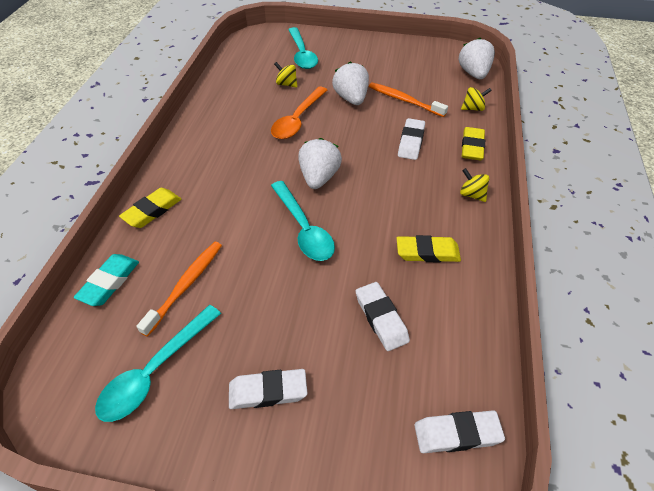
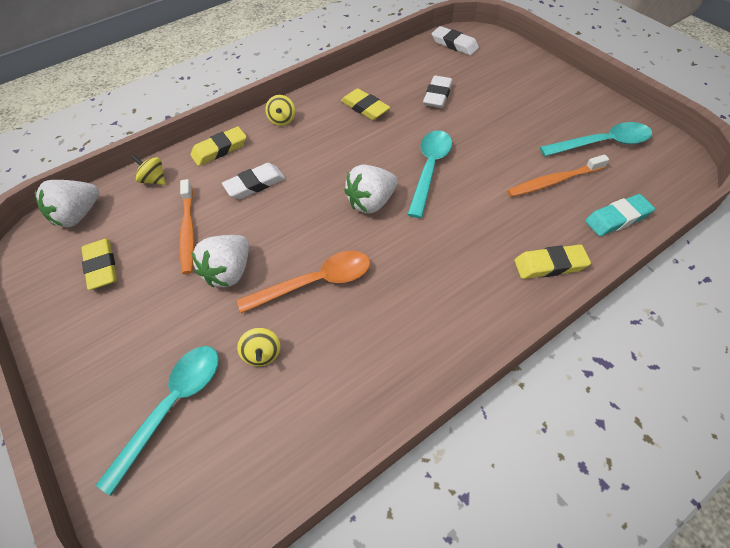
camera: 135 degrees left, 5 degrees up
white eraser [229,369,307,409] -> none
none -> yellow eraser [82,239,117,290]

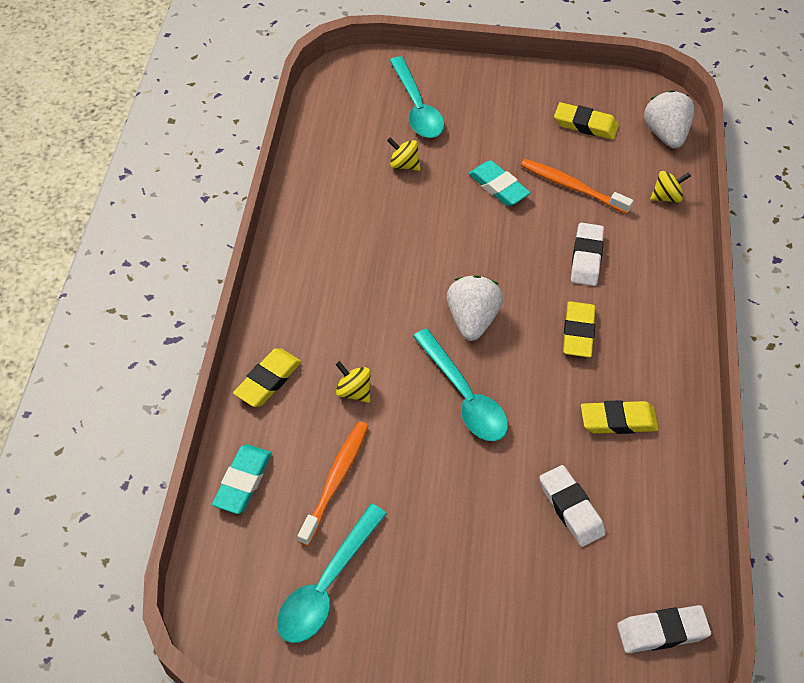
camera: 130 degrees right, 0 degrees up
yellow eraser [190,126,247,166] -> yellow eraser moved to [563,301,596,357]
white strawberry [191,235,249,287] -> turquoise eraser [468,160,531,206]
orange spoon [237,251,370,313] -> none
yellow spinning top [265,95,295,126] -> yellow spinning top moved to [336,361,371,403]

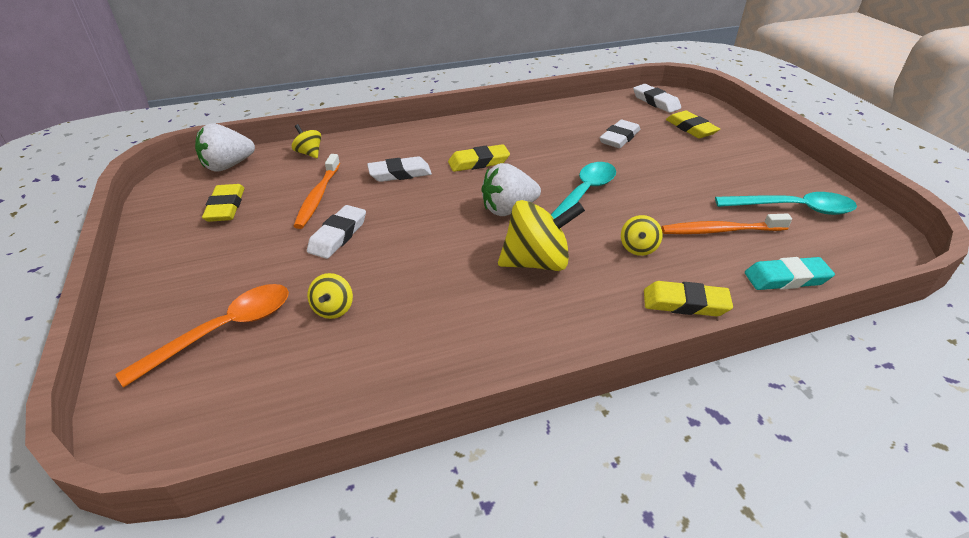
camera: 115 degrees left, 15 degrees down
turquoise spoon [389,56,444,138] -> orange spoon [115,284,289,388]
turquoise eraser [468,160,531,206] -> white eraser [307,205,366,259]
yellow eraser [581,400,659,434] -> yellow eraser moved to [666,111,720,138]
none -> yellow spinning top [498,200,585,271]

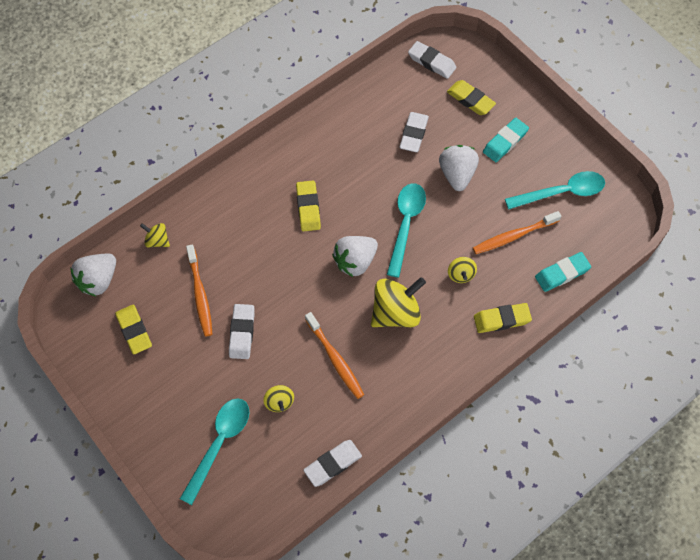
camera: 20 degrees left, 25 degrees up
orange spoon [115,284,289,388] -> turquoise spoon [180,399,249,505]
white eraser [367,156,432,182] -> white eraser moved to [303,440,362,487]
yellow eraser [448,144,510,172] -> yellow eraser turned 60 degrees counterclockwise [296,181,321,231]
none -> orange toothbrush [305,312,364,399]
none -> white strawberry [439,145,479,191]
none -> turquoise eraser [483,118,529,162]

